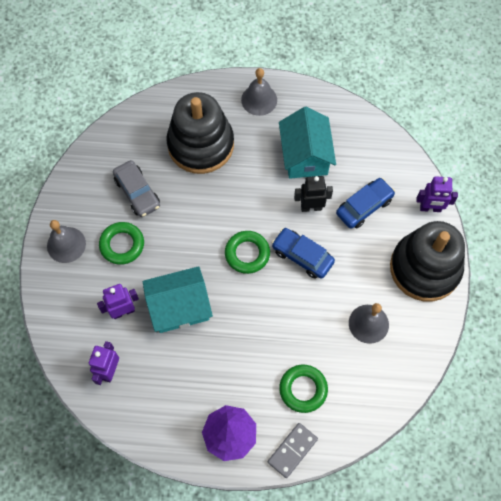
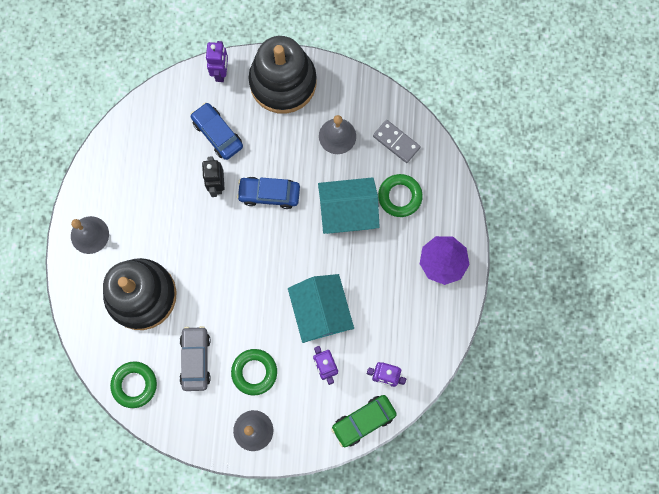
camera: 90 degrees left, 10 degrees up
grey car [113,160,160,217] -> grey car turned 60 degrees counterclockwise [179,326,211,391]
green ring [225,231,270,274] -> green ring moved to [110,361,157,408]
grey domino [268,423,318,478] -> grey domino moved to [373,120,421,163]
blue car [272,228,335,279] -> blue car turned 60 degrees clockwise [237,177,300,209]
turquoise house [279,107,336,179] -> turquoise house moved to [318,177,379,234]
none -> green car [331,395,397,447]

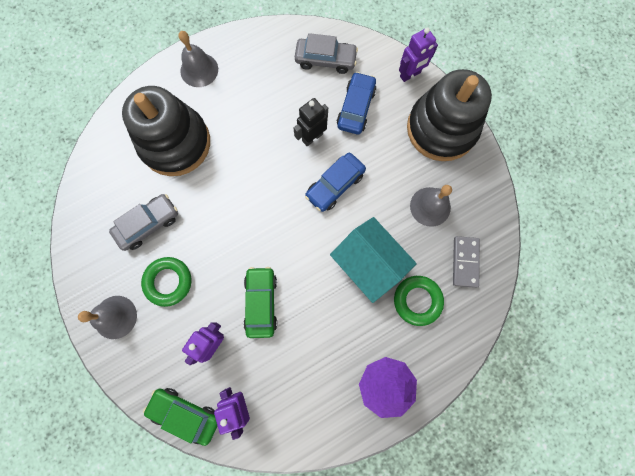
camera: 55 degrees right, 0 degrees up
green ring [110,361,157,408] -> none
blue car [237,177,300,209] -> blue car turned 105 degrees counterclockwise [305,153,366,212]
turquoise house [288,274,354,343] -> green car [243,267,277,338]
none -> grey car [295,33,358,74]

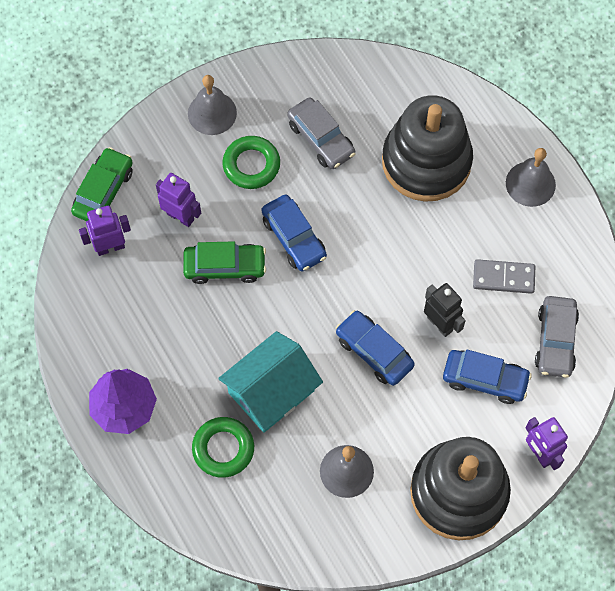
camera: 90 degrees right, 10 degrees down
grey domino [453,236,480,288] -> grey domino moved to [473,259,535,294]
none -> blue car [261,194,327,272]

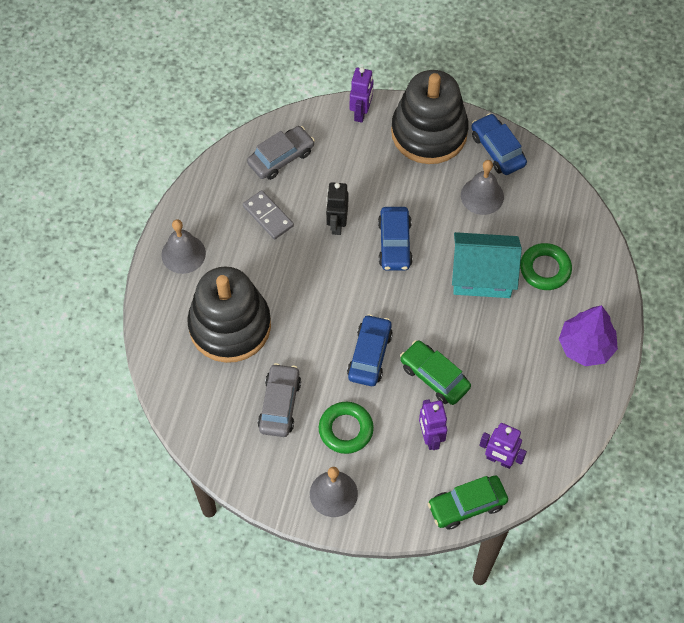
camera: 135 degrees left, 5 degrees down
blue car [443,350,532,404] -> blue car moved to [471,113,527,175]

